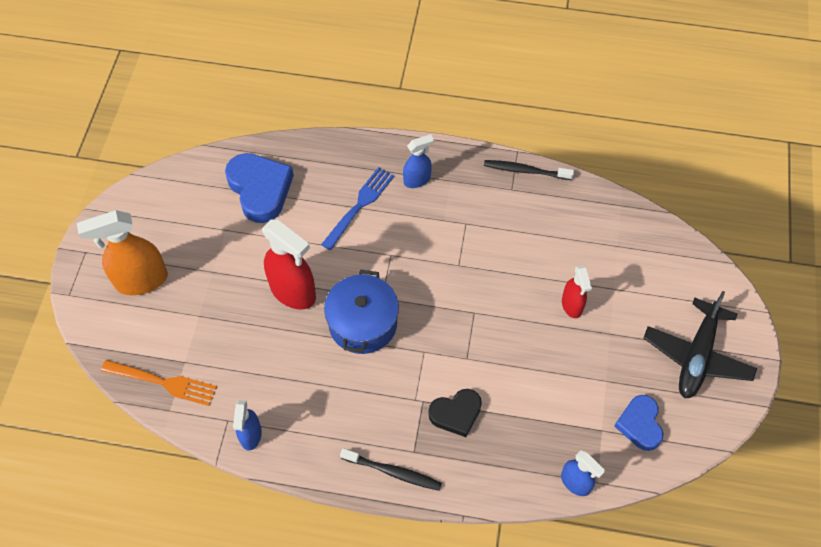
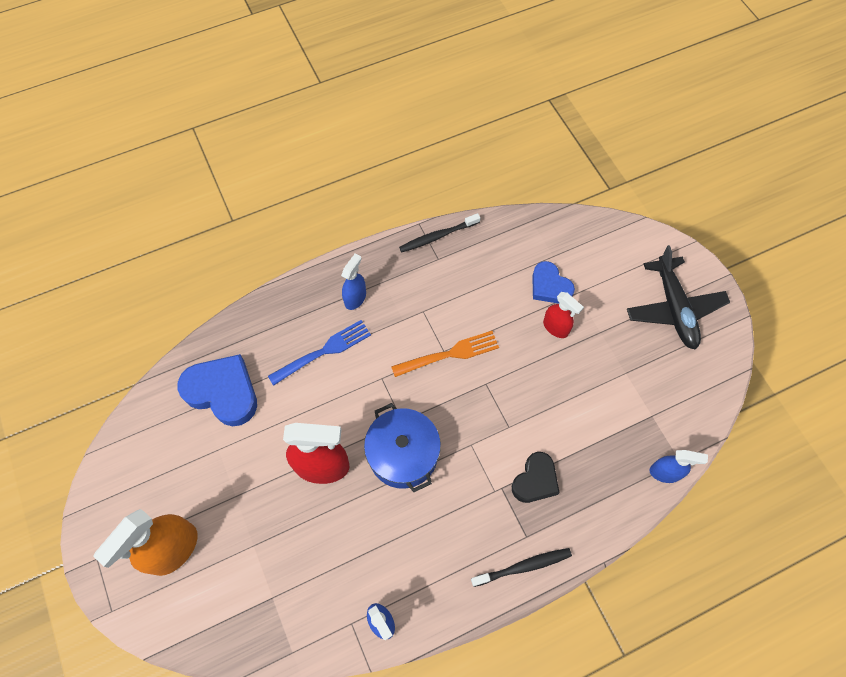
camera: 35 degrees left, 5 degrees up
orange fork [101,360,217,406] -> orange fork moved to [391,331,499,377]
blue fork [321,167,394,250] -> blue fork turned 60 degrees clockwise [268,320,371,386]
blue heart [614,395,663,451] -> blue heart moved to [532,261,575,304]

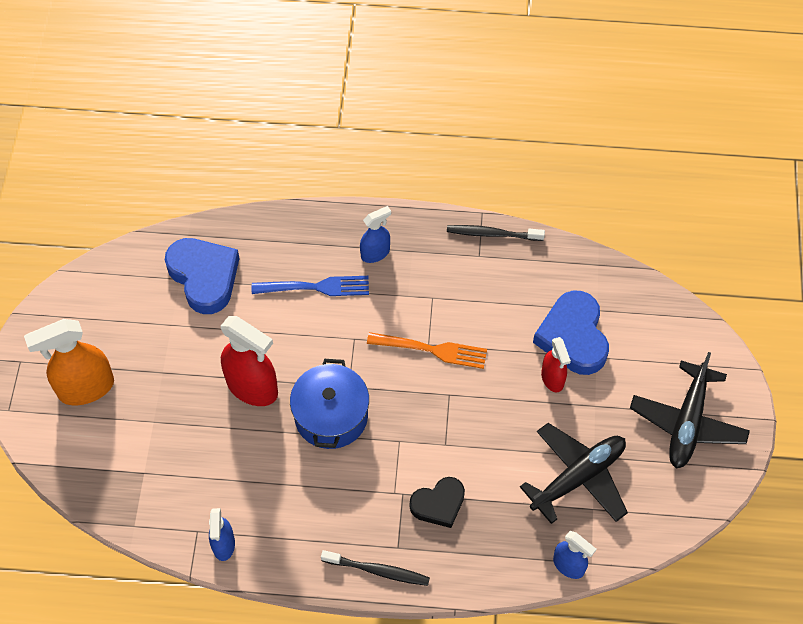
camera: 30 degrees right, 5 degrees down
blue heart [532,261,575,304] -> blue heart [533,291,609,375], size x1.59
none -> black plane [520,423,628,524]

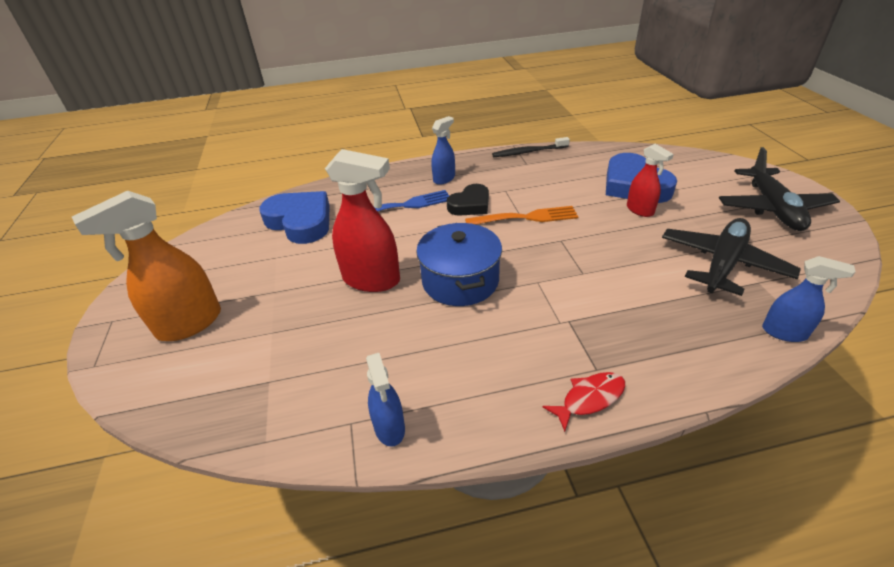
camera: 15 degrees left, 20 degrees down
black toothbrush [321,550,430,586] -> red fish [543,372,625,432]
black heart [410,477,465,528] -> black heart moved to [447,184,489,216]

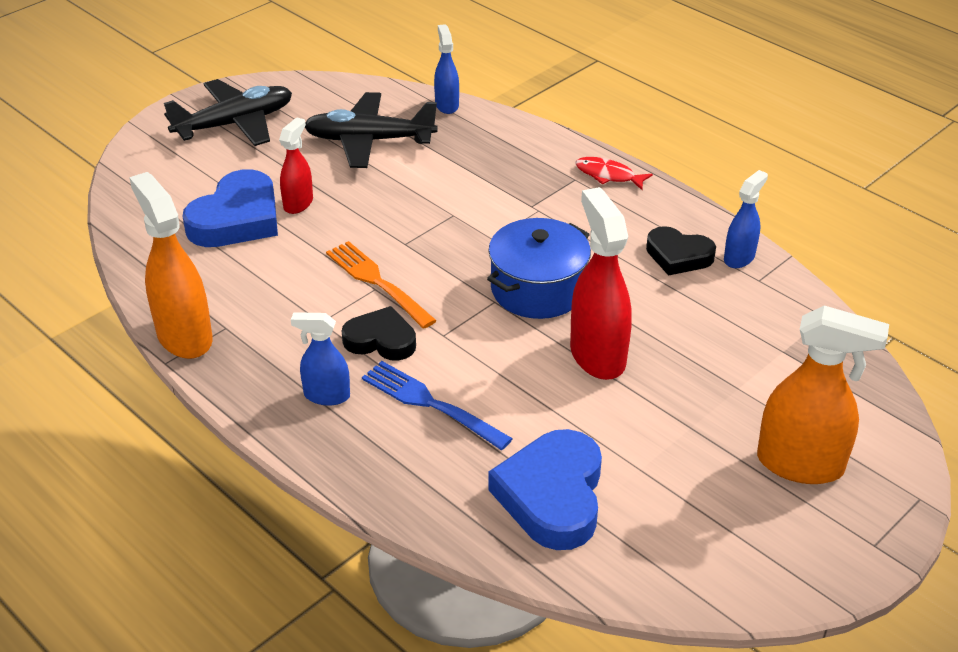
camera: 125 degrees left, 0 degrees up
black toothbrush [492,137,570,157] -> orange spray bottle [129,172,213,359]
none -> black heart [646,226,716,276]

